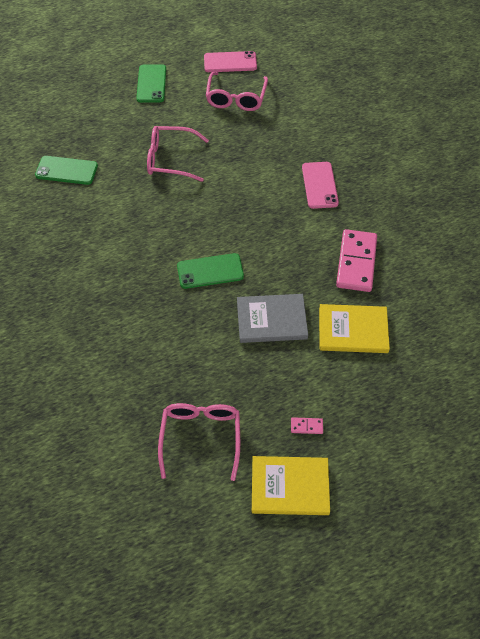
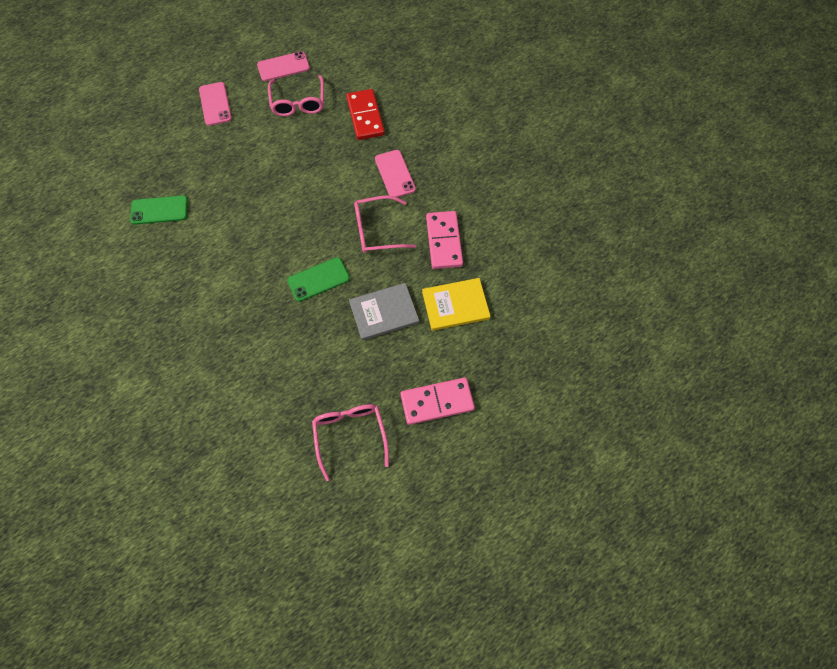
camera: 15 degrees left, 10 degrees up
green phone [136,64,166,103] -> pink phone [199,82,232,126]
pink glasses [147,126,209,182] -> pink glasses moved to [354,195,416,253]
yellow book [252,456,330,515] -> none
pink domino [291,417,323,434] -> pink domino [400,377,475,425], size x2.49
none -> red domino [346,89,385,140]

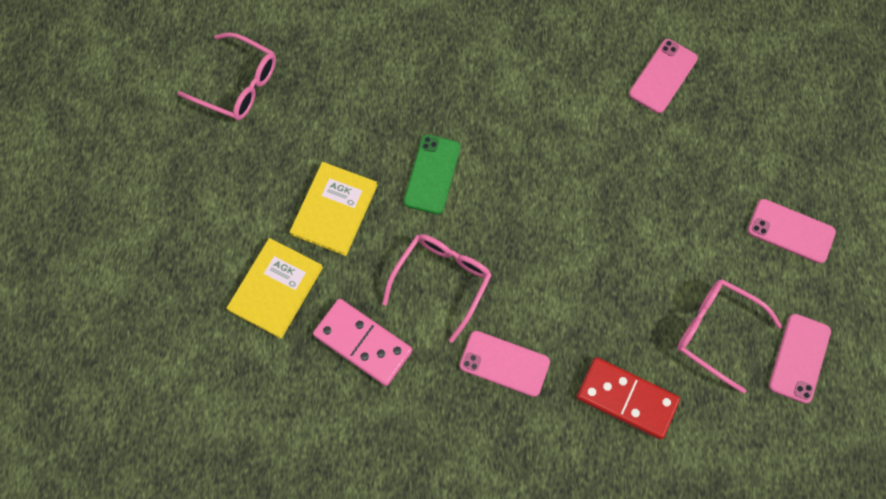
camera: 130 degrees right, 5 degrees up
green phone [130,195,188,225] -> pink phone [629,39,698,113]
grey book [349,283,419,341] -> yellow book [290,162,378,256]
pink domino [400,377,475,425] -> none

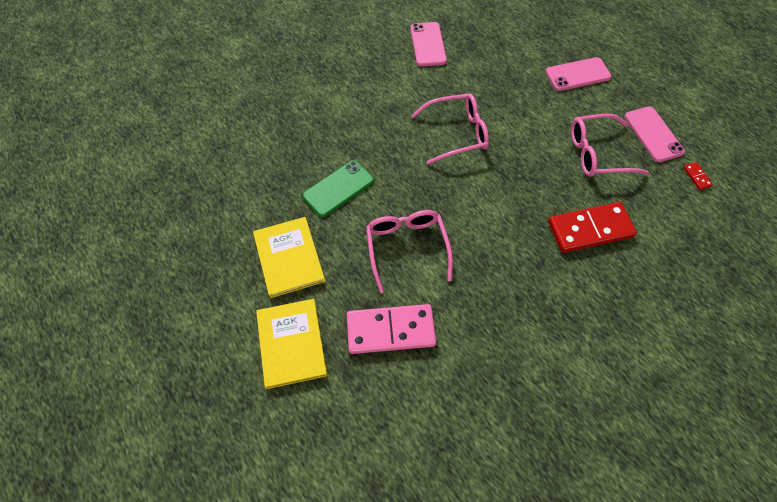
camera: 40 degrees left, 10 degrees down
pink glasses [178,32,276,120] -> pink glasses moved to [411,93,489,164]
green phone [404,135,461,214] -> green phone turned 75 degrees clockwise [303,160,374,217]
pink phone [460,331,550,397] -> none
none -> red domino [683,162,713,190]

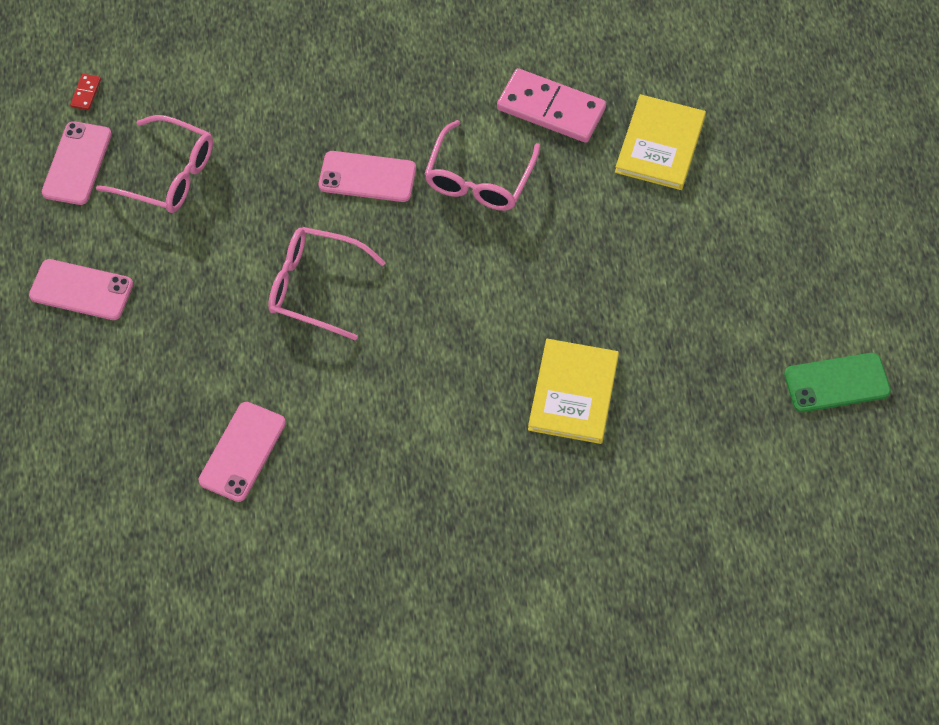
camera: 150 degrees left, 0 degrees up
yellow book [253,217,325,298] -> yellow book moved to [528,339,619,444]
green phone [303,160,374,217] -> green phone moved to [784,353,891,412]
red domino [548,202,637,253] -> none
none -> pink phone [319,151,416,202]

